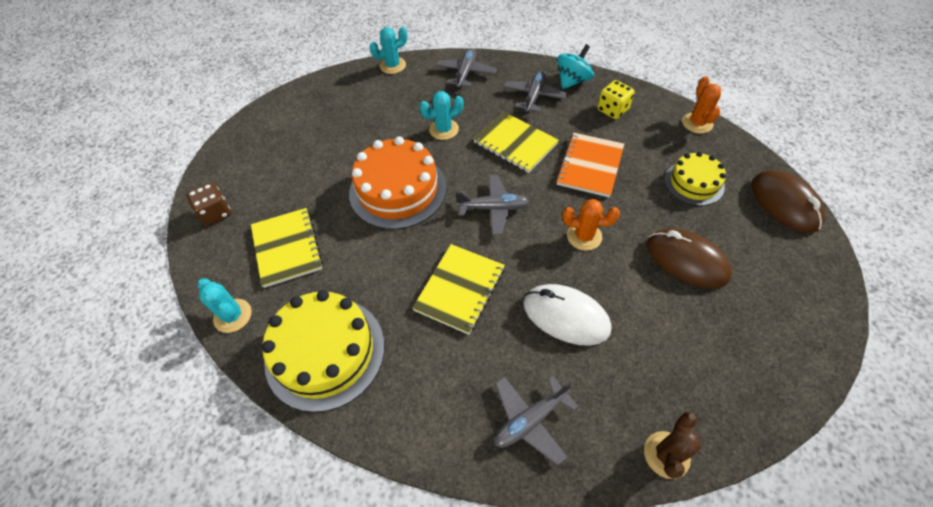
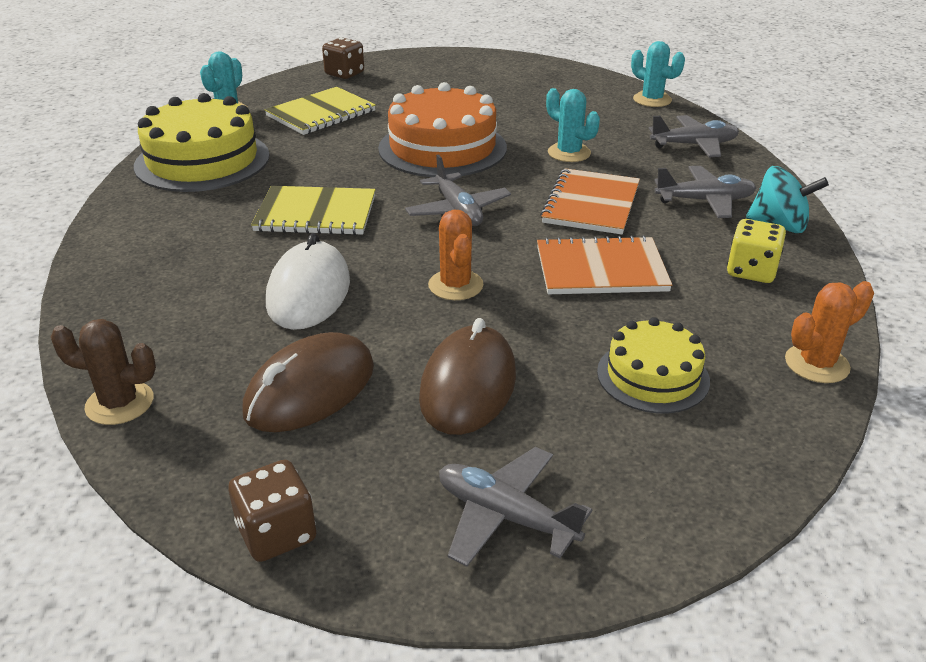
camera: 65 degrees right, 20 degrees down
yellow notebook [473,112,559,173] -> orange notebook [540,168,640,234]
grey plane [494,376,579,465] -> grey plane moved to [439,447,592,567]
brown mouse [751,170,825,233] -> brown mouse moved to [242,332,374,432]
none -> brown dice [228,460,316,562]

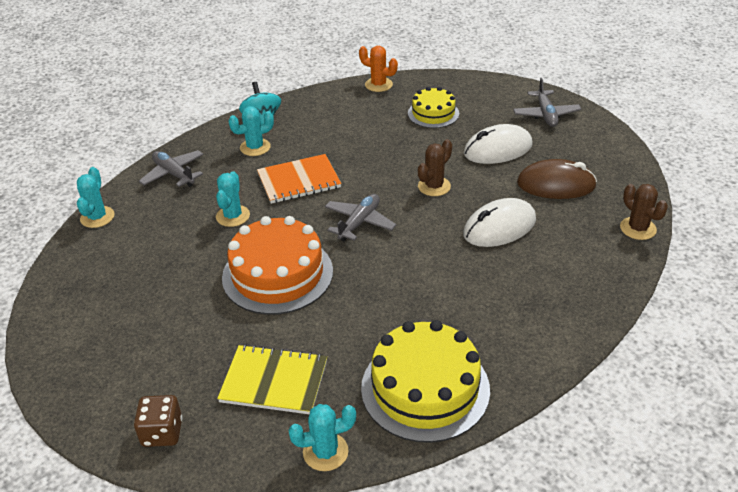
camera: 125 degrees left, 5 degrees up
brown dice [228,460,316,562] -> none
yellow notebook [251,186,376,235] -> none
brown mouse [419,318,516,435] -> white mouse [464,124,533,164]
orange cactus [428,209,484,300] -> brown cactus [418,139,452,196]
orange notebook [537,235,672,294] -> none
grey plane [654,166,756,218] -> turquoise cactus [228,106,274,156]
yellow dice [727,219,786,283] -> none

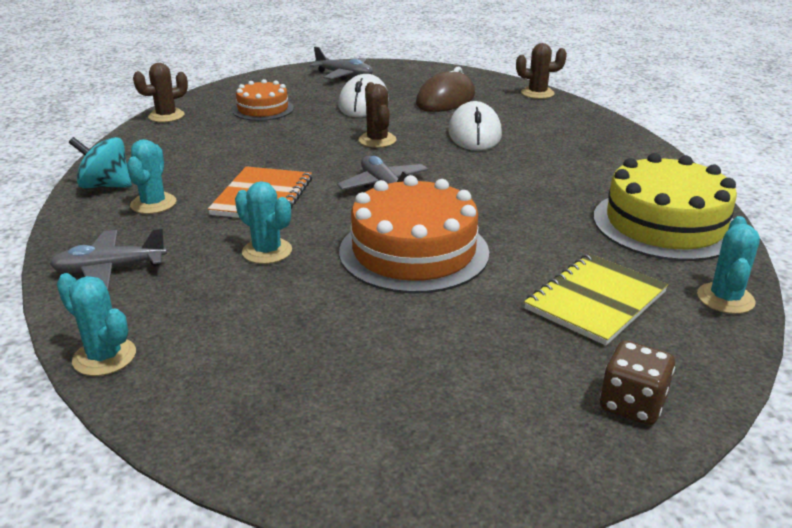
camera: 60 degrees left, 10 degrees down
orange cactus [359,46,398,92] -> brown cactus [133,63,188,122]
yellow cake [408,87,459,128] -> orange cake [232,79,294,121]

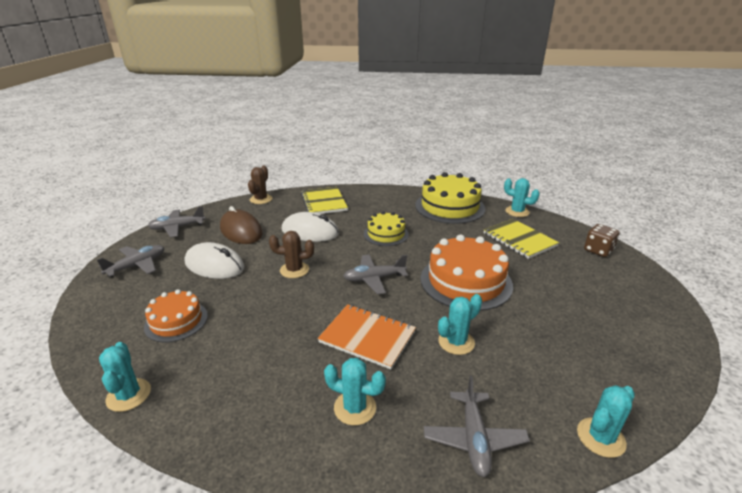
camera: 75 degrees left, 0 degrees up
turquoise spinning top [69,137,132,188] -> none
brown cactus [133,63,188,122] -> turquoise cactus [99,342,151,412]
none -> grey plane [148,206,206,237]
none -> yellow notebook [301,187,348,214]
none -> yellow cake [364,211,409,246]

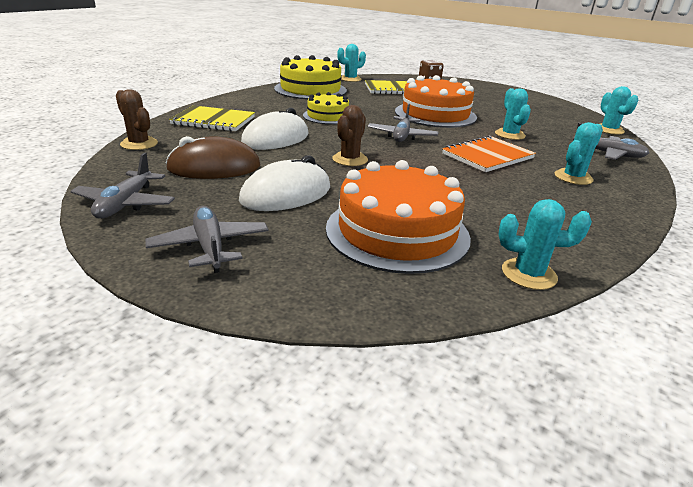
camera: 65 degrees left, 0 degrees up
orange cake [144,289,208,342] -> orange cake [326,160,471,274], size x1.71

